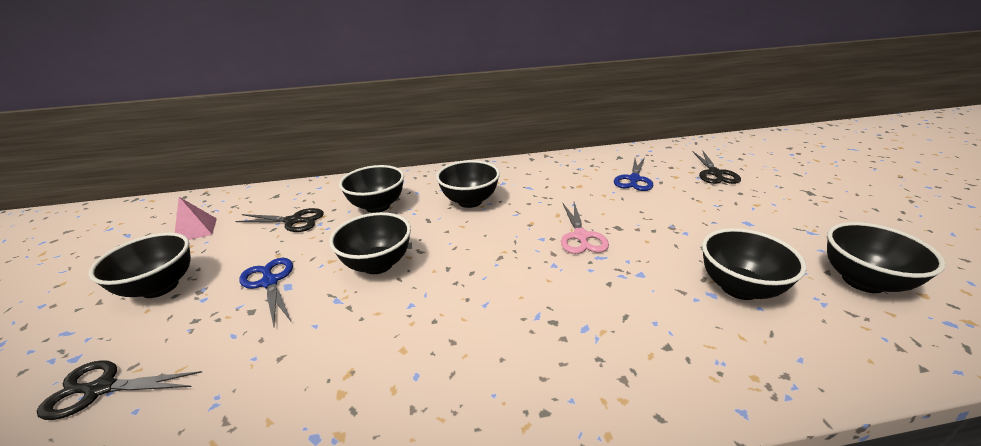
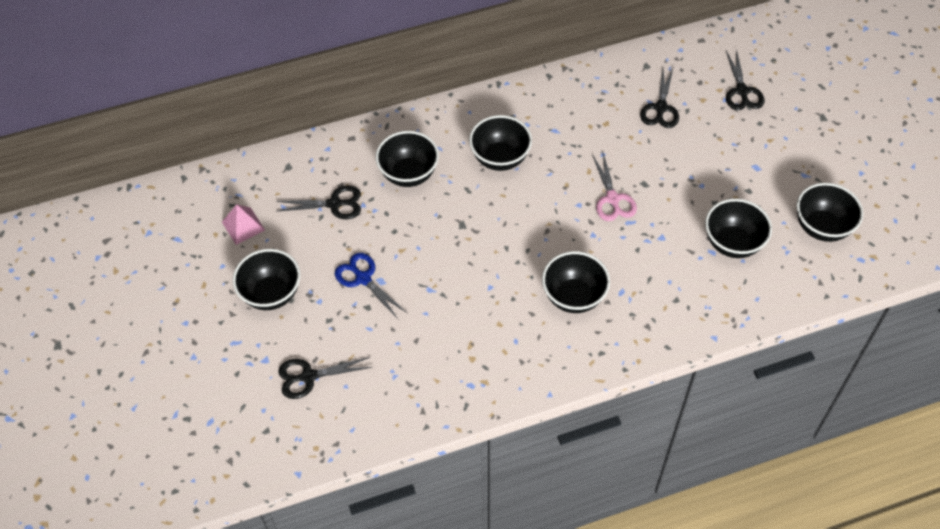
camera: 10 degrees left, 25 degrees up
black bowl [329,212,411,274] -> black bowl moved to [542,251,610,313]
blue scissors [614,157,653,191] -> black scissors [640,69,679,128]

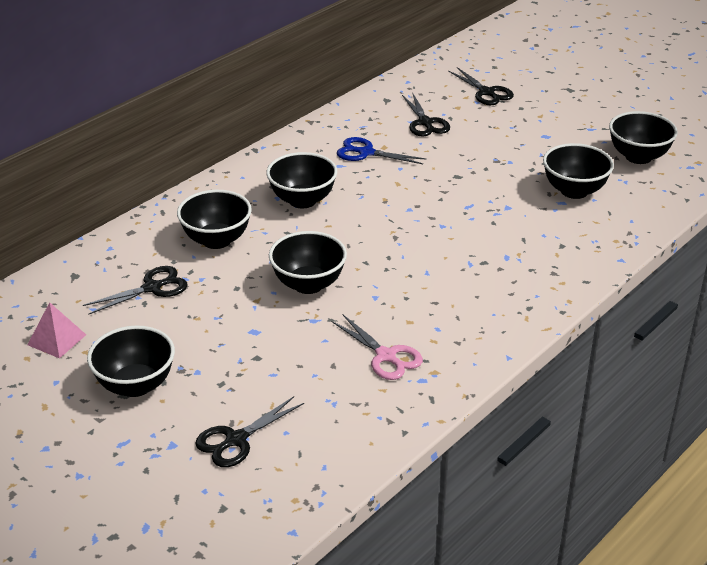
camera: 30 degrees left, 20 degrees down
blue scissors [335,253,407,319] -> blue scissors moved to [337,137,426,164]
black bowl [542,251,610,313] -> black bowl moved to [269,231,347,294]
pink scissors [592,153,637,221] -> pink scissors moved to [332,314,423,380]

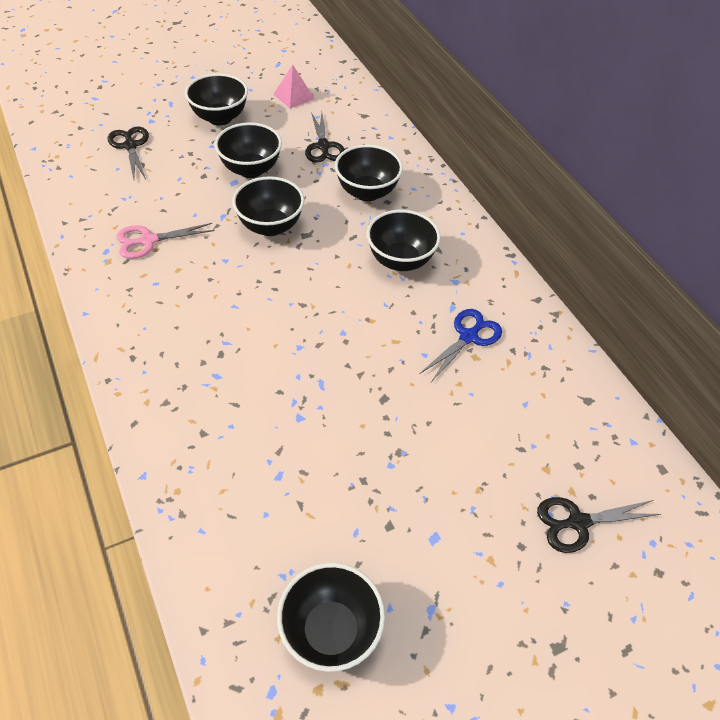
camera: 110 degrees right, 15 degrees up
black scissors [402,92,450,136] -> none
black bowl [543,143,614,199] -> black bowl moved to [215,122,282,178]

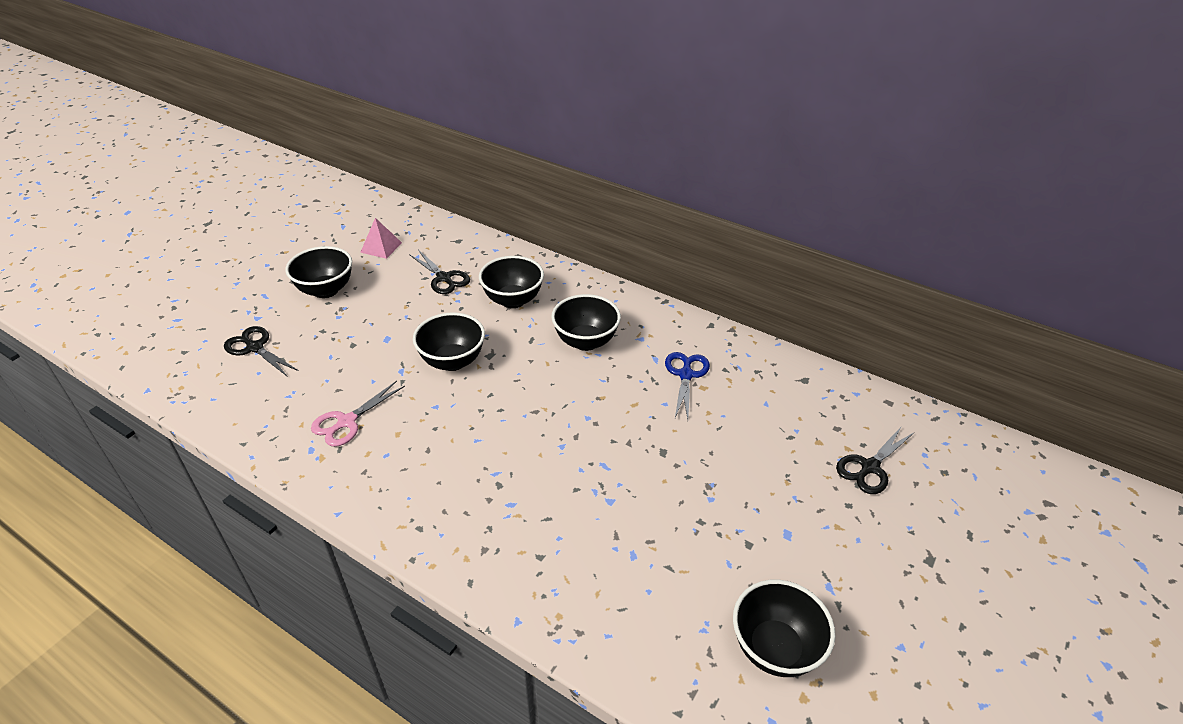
camera: 30 degrees left, 10 degrees down
black bowl [215,122,282,178] -> none

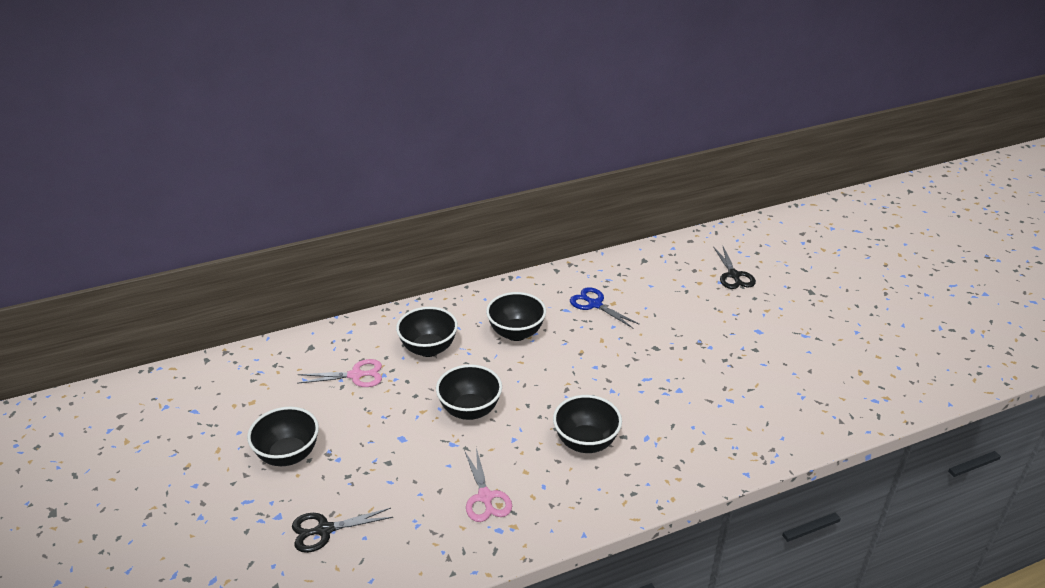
camera: 55 degrees left, 5 degrees down
pink pyramid [360,218,402,259] -> none
black scissors [409,250,470,294] -> pink scissors [297,359,382,387]
black bowl [733,579,836,677] -> black bowl moved to [553,395,622,453]

